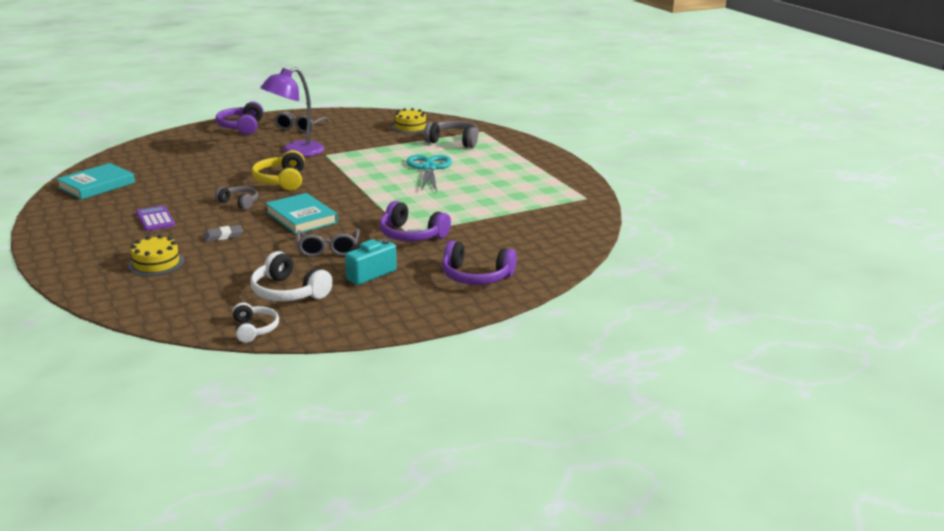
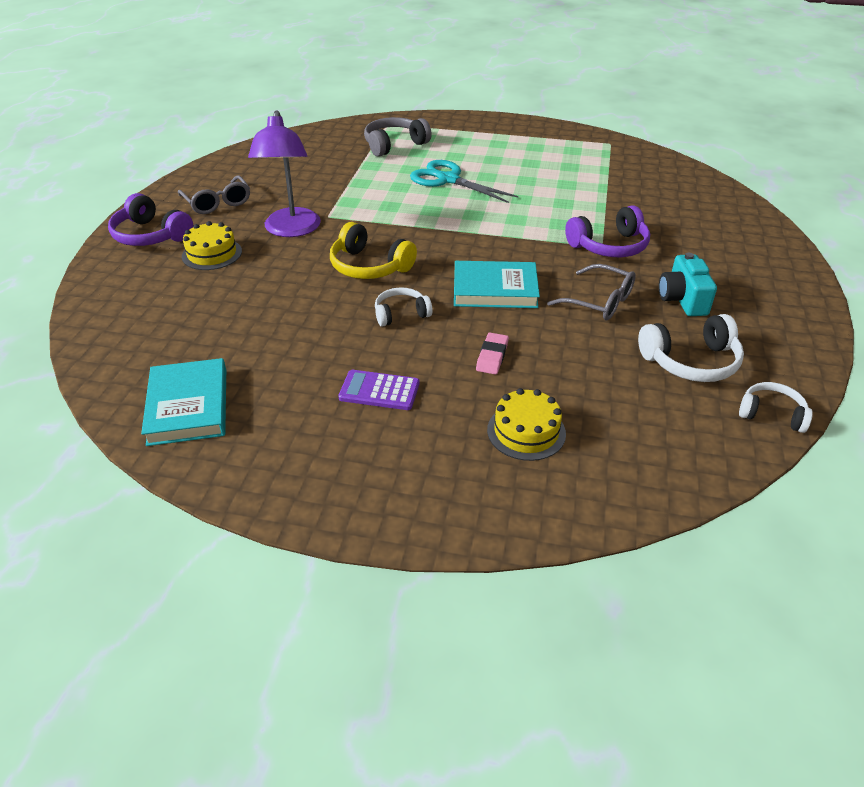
camera: 50 degrees left, 15 degrees up
grey eraser [203,225,243,242] -> pink eraser [476,333,509,375]
grey headphones [215,186,258,210] -> white headphones [375,288,432,327]
yellow cake [392,108,426,134] -> yellow cake moved to [182,221,242,270]
purple headphones [442,240,517,285] -> none

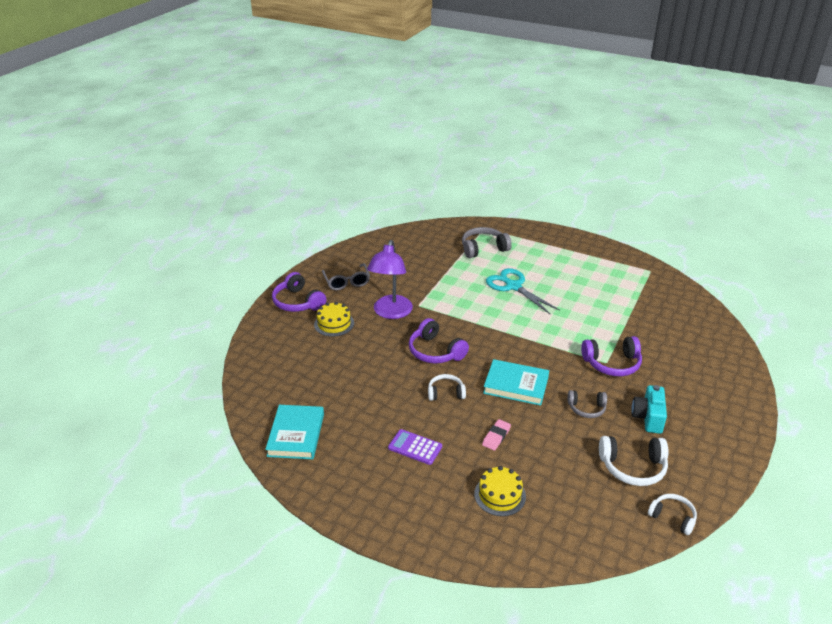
camera: 15 degrees right, 5 degrees down
yellow headphones [330,222,417,279] -> purple headphones [409,318,469,363]
grey glasses [547,264,636,320] -> grey headphones [568,390,607,418]

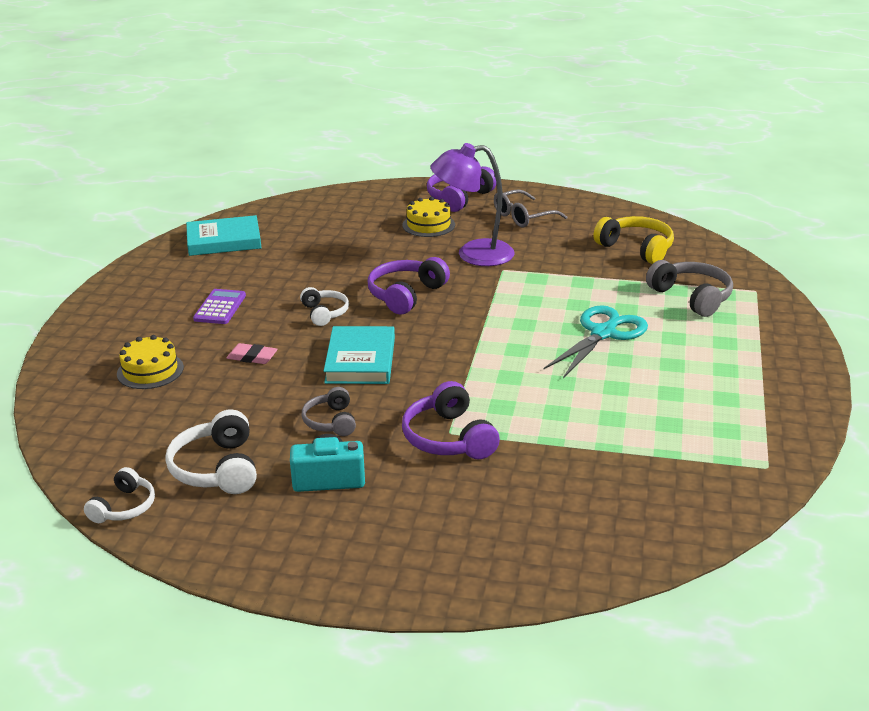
camera: 75 degrees right, 5 degrees down
none -> yellow headphones [593,216,674,264]

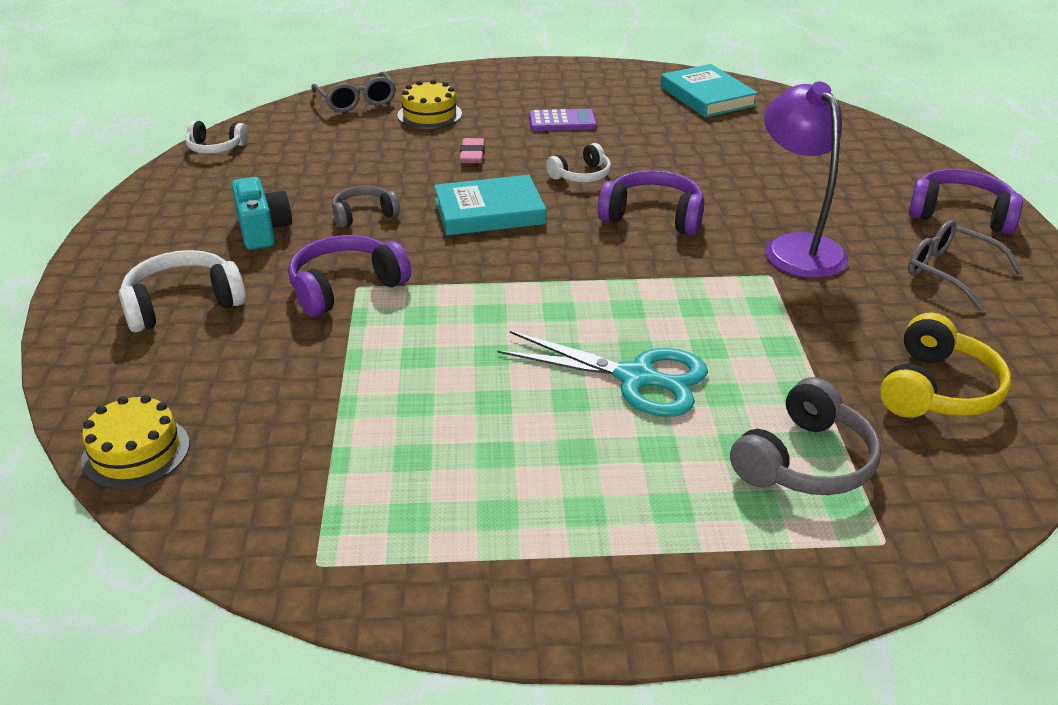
camera: 75 degrees right, 5 degrees up
white headphones [165,409,257,494] -> white headphones moved to [119,250,246,332]
yellow cake [403,197,455,237] -> yellow cake moved to [81,395,189,489]
none -> grey glasses [311,72,396,112]

